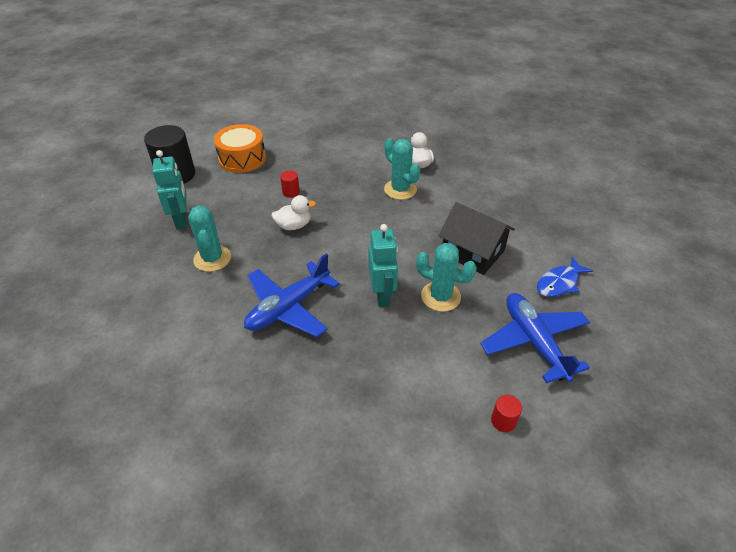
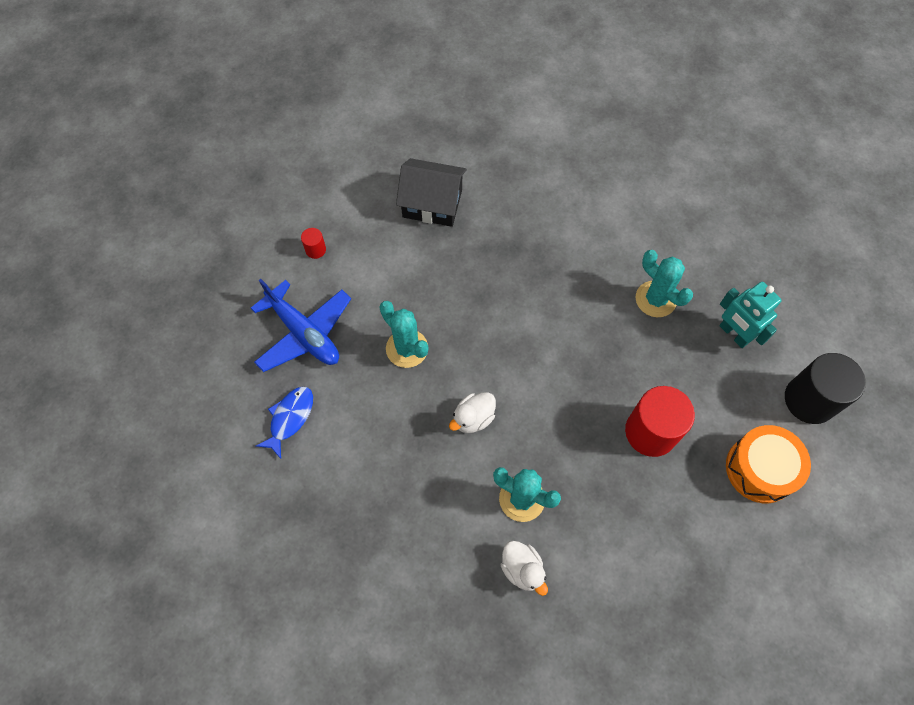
camera: 155 degrees right, 20 degrees up
blue plane [244,253,340,337] -> none
white duck [271,195,316,230] -> white duck moved to [449,392,496,433]
red cylinder [280,171,300,198] -> red cylinder [625,386,695,457], size x2.27
turquoise robot [369,224,398,306] -> none
turquoise cactus [416,243,477,312] -> turquoise cactus turned 45 degrees clockwise [379,301,428,368]
black house [438,202,515,275] -> black house moved to [396,158,467,227]

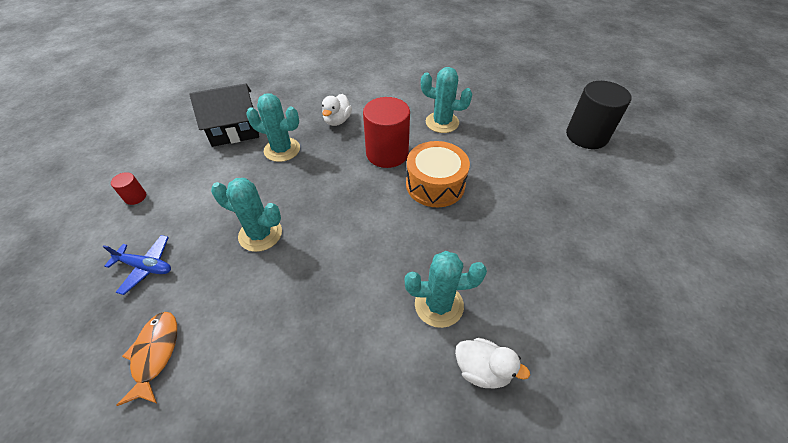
camera: 30 degrees left, 15 degrees down
blue plane [251,279,351,372] -> blue plane [102,235,171,295], size x0.56
blue fish [256,386,313,459] -> orange fish [116,312,177,406]
white duck [449,392,496,433] -> white duck moved to [322,94,352,126]
red cylinder [625,386,695,457] -> red cylinder moved to [363,97,410,168]
turquoise robot [719,282,782,348] -> none
orange drum [726,425,811,503] -> orange drum moved to [406,141,470,207]
none -> turquoise cactus [246,93,300,162]

